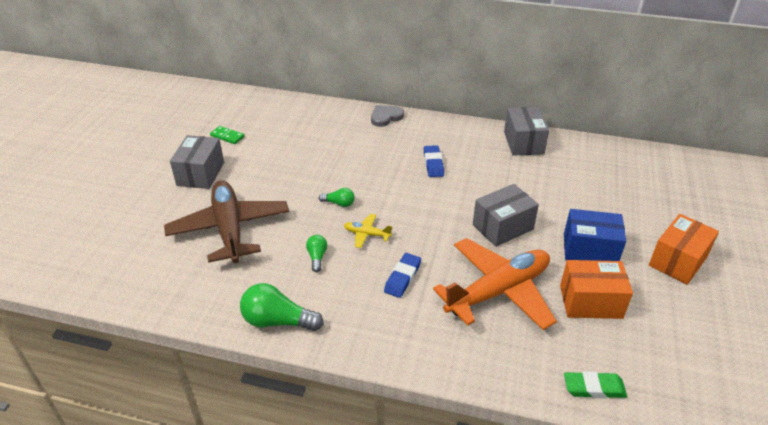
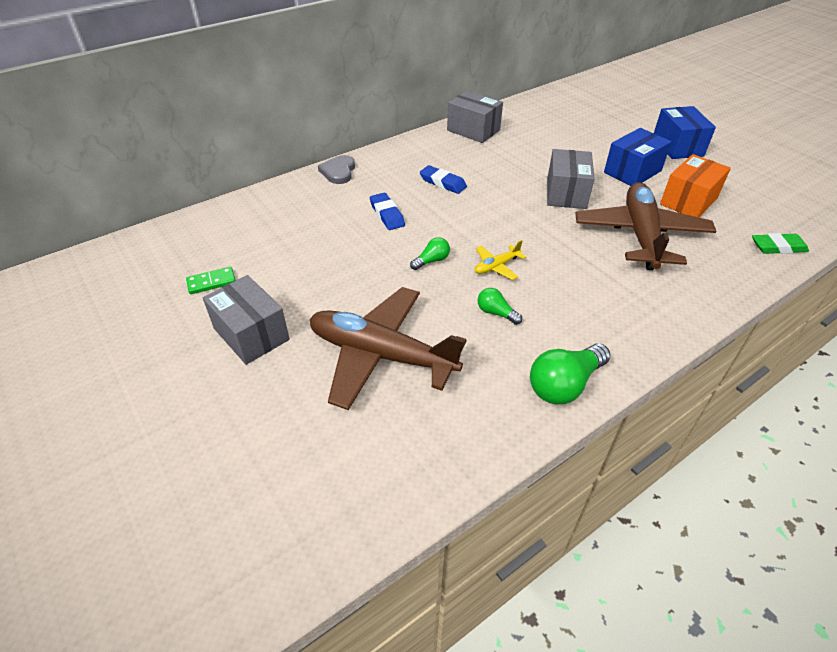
camera: 50 degrees left, 5 degrees up
blue eraser [384,253,421,298] -> blue eraser moved to [370,193,405,230]
orange plane [433,238,557,330] -> brown plane [575,182,717,270]
green eraser [564,371,627,398] -> green eraser turned 45 degrees clockwise [752,233,809,254]
orange box [649,214,719,285] -> blue box [654,106,716,159]

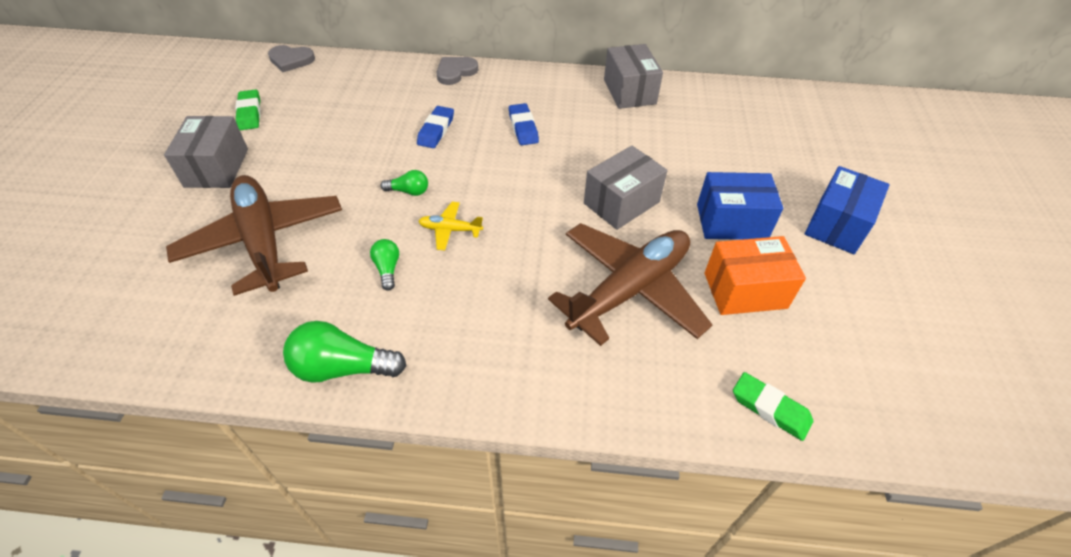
camera: 40 degrees right, 5 degrees up
green domino [186,267,236,294] -> green eraser [235,89,261,130]
none -> grey heart [268,45,315,72]

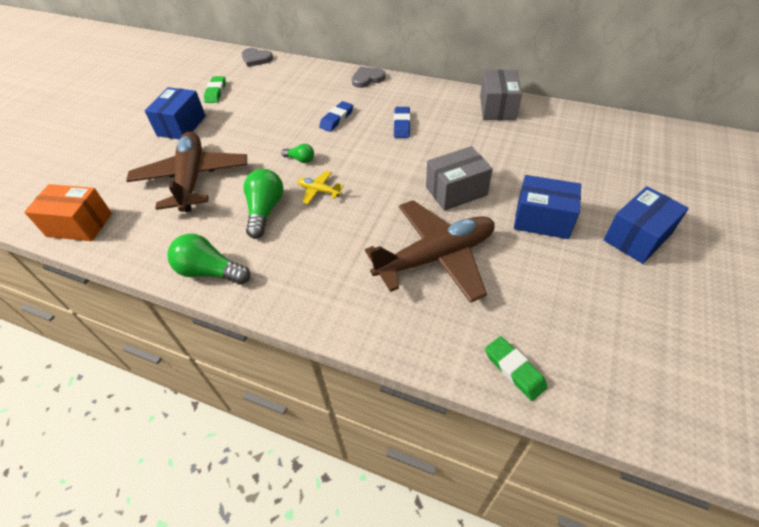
camera: 20 degrees right, 0 degrees up
grey box [164,116,248,188] -> blue box [144,87,206,139]
green light bulb [370,239,399,291] -> green light bulb [244,169,284,239], size x1.84
orange box [704,236,806,315] -> orange box moved to [24,184,112,241]

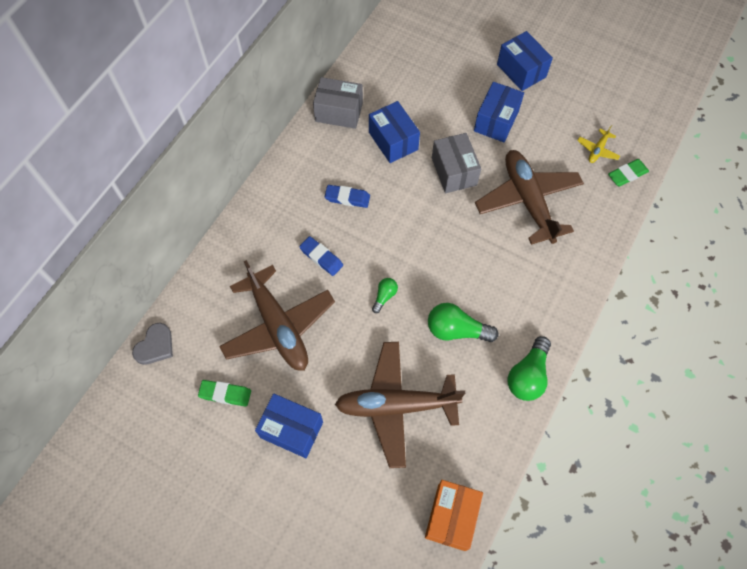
camera: 85 degrees left, 15 degrees up
yellow plane [297,171,344,204] -> yellow plane moved to [577,125,620,163]
grey heart [352,67,385,88] -> none
none -> brown plane [219,260,335,371]
none -> blue box [369,101,420,163]

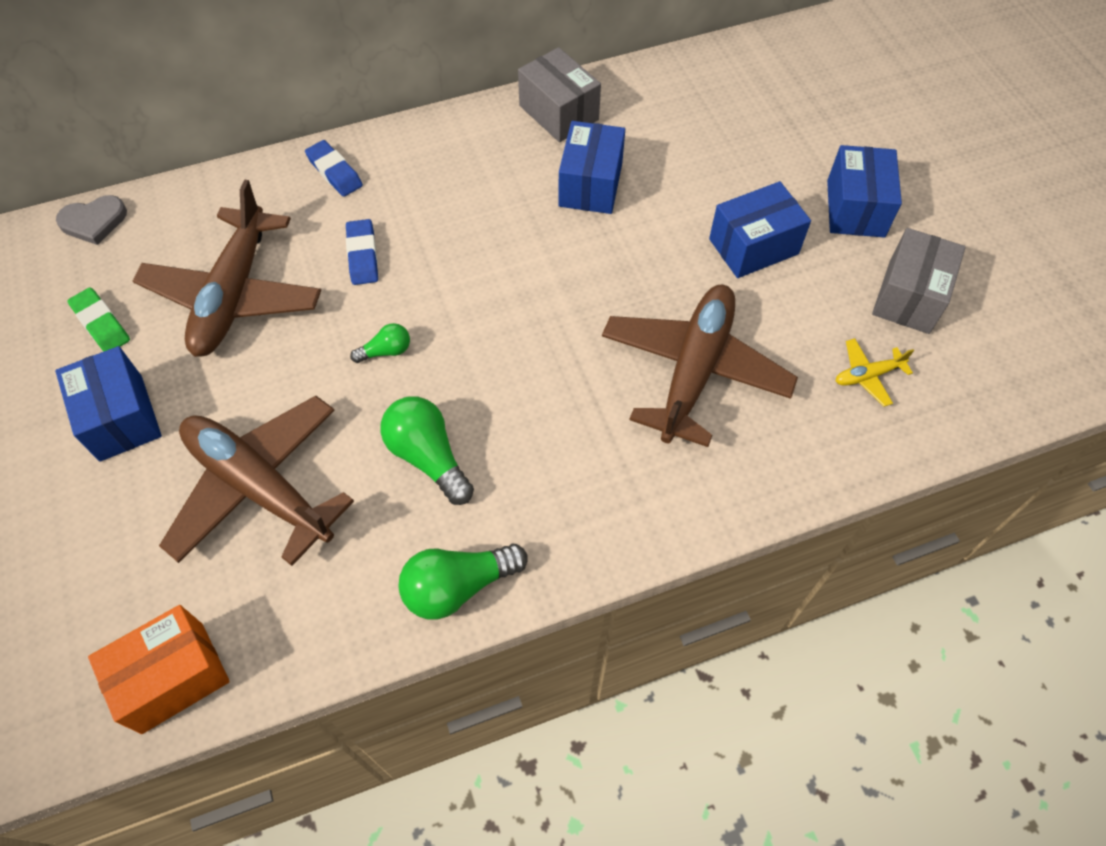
camera: 40 degrees right, 5 degrees down
blue eraser [325,185,370,208] -> blue eraser moved to [305,140,363,197]
grey box [432,133,481,193] -> grey box moved to [872,228,965,334]
green eraser [608,159,649,187] -> none

